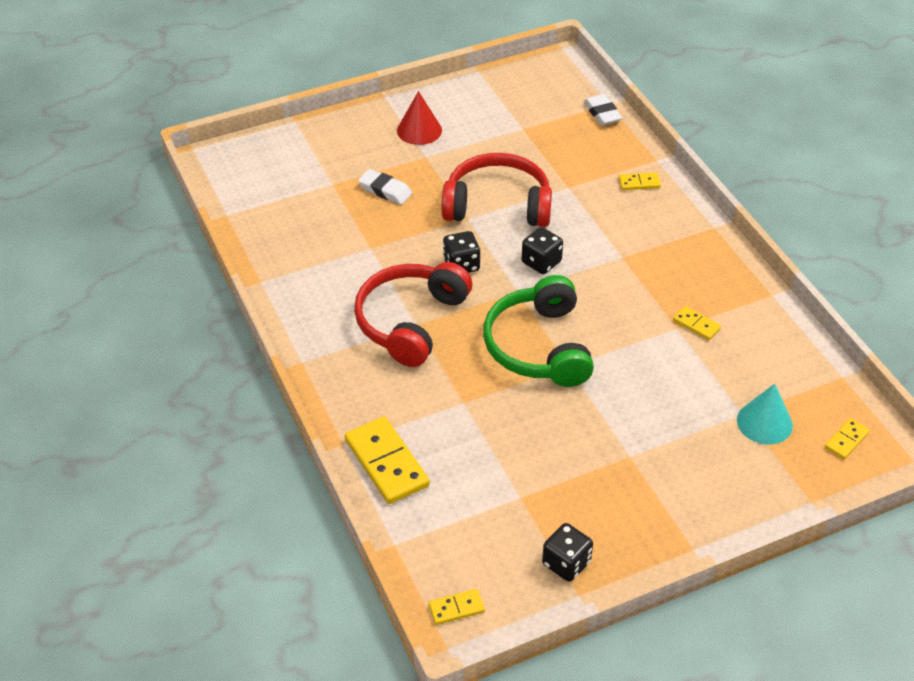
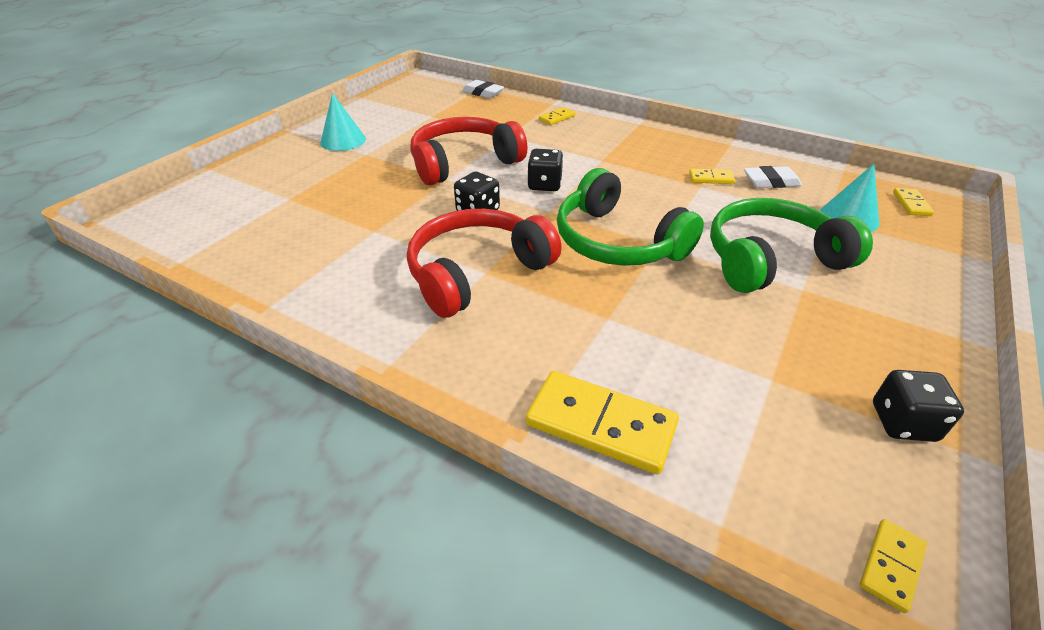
camera: 35 degrees left, 5 degrees down
red headphones [354,262,472,367] -> red headphones turned 60 degrees clockwise [407,209,562,318]
white eraser [358,169,412,205] -> white eraser moved to [744,166,802,188]
red cone [397,91,442,145] -> turquoise cone [320,93,366,151]
none -> green headphones [710,198,873,293]

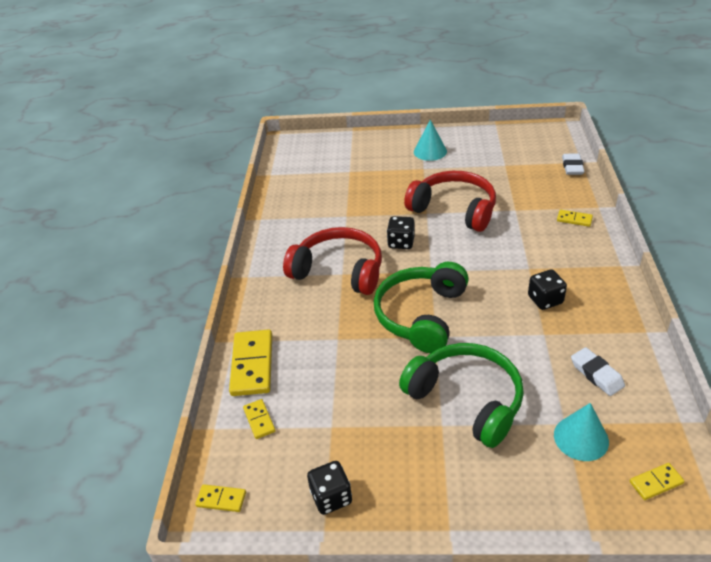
camera: 65 degrees right, 0 degrees up
black dice [527,149,563,191] -> black dice moved to [528,269,567,310]
yellow domino [689,169,735,184] -> yellow domino moved to [243,399,276,439]

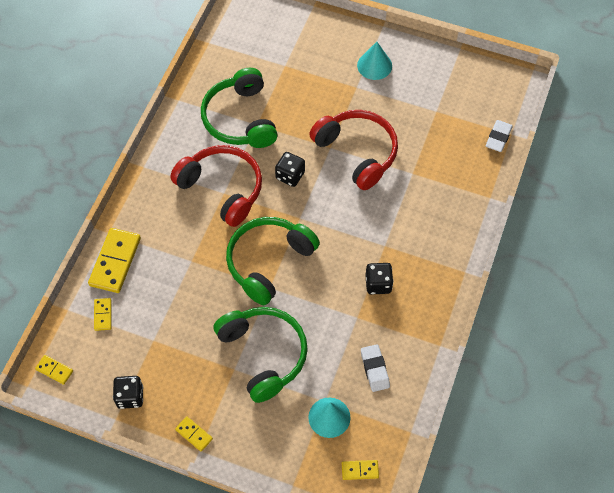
camera: 15 degrees right, 20 degrees up
yellow domino [557,210,593,227] -> yellow domino moved to [175,416,213,452]
none -> green headphones [201,68,278,148]

